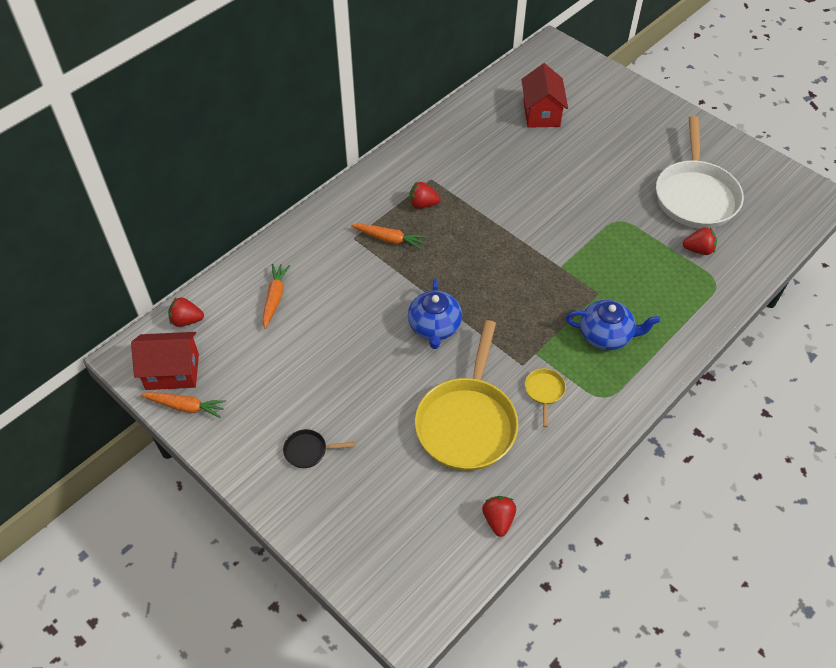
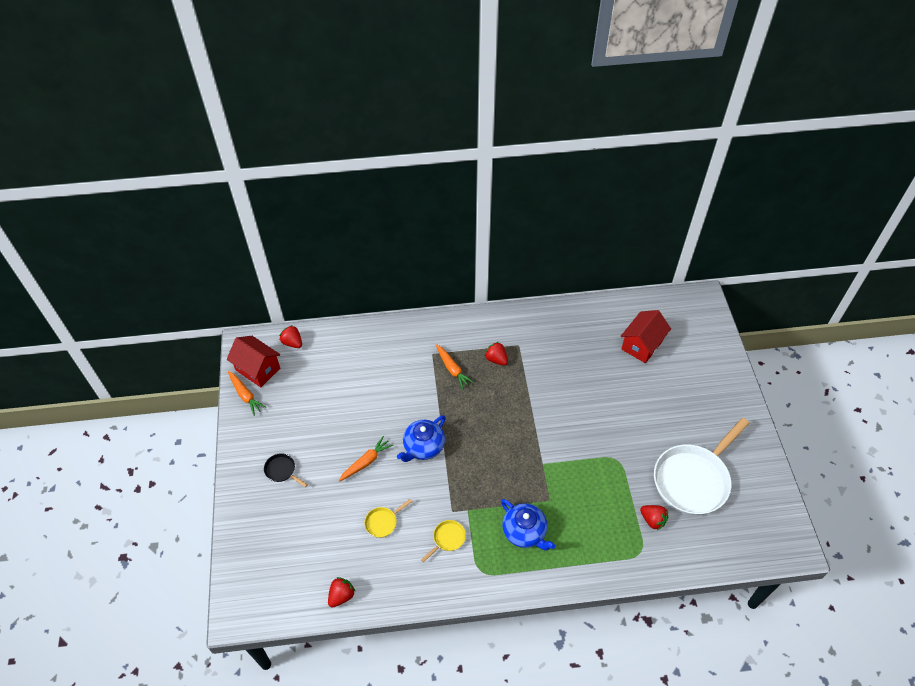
camera: 40 degrees right, 0 degrees up
orange carrot [262,264,290,329] -> orange carrot moved to [339,436,393,482]
yellow pan [415,320,519,471] -> yellow pan [364,499,412,538], size x0.41

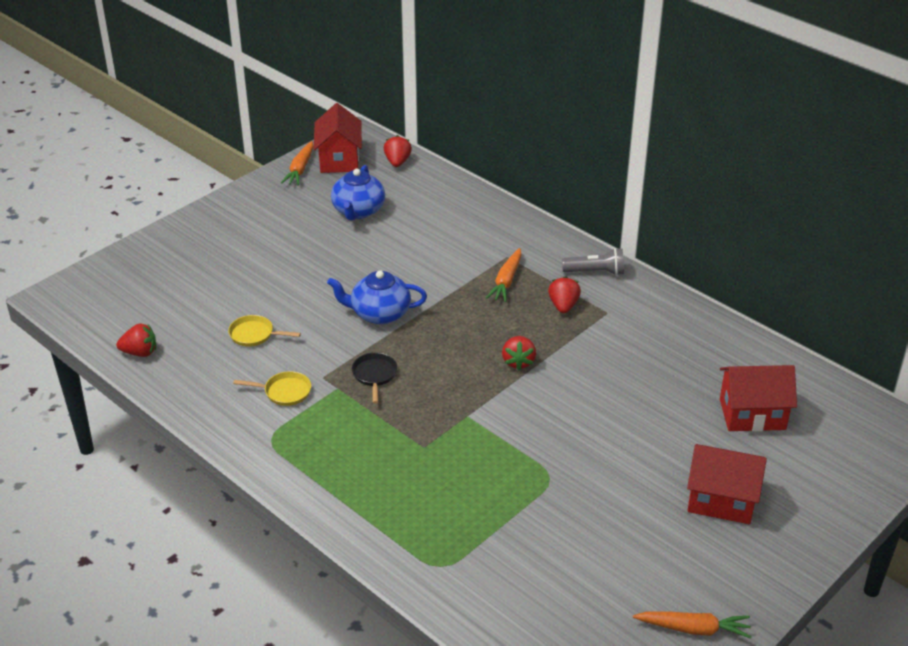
camera: 50 degrees right, 15 degrees down
black pan [264,453,308,487] -> black pan moved to [352,353,397,404]
orange carrot [339,436,393,482] -> orange carrot moved to [633,611,751,639]
blue teapot [501,499,555,550] -> blue teapot moved to [331,165,385,220]
red strawberry [640,505,668,530] -> red strawberry moved to [502,336,536,370]
white pan [654,418,749,515] -> none
none -> grey flashlight [562,248,624,276]
none -> red house [687,444,767,524]

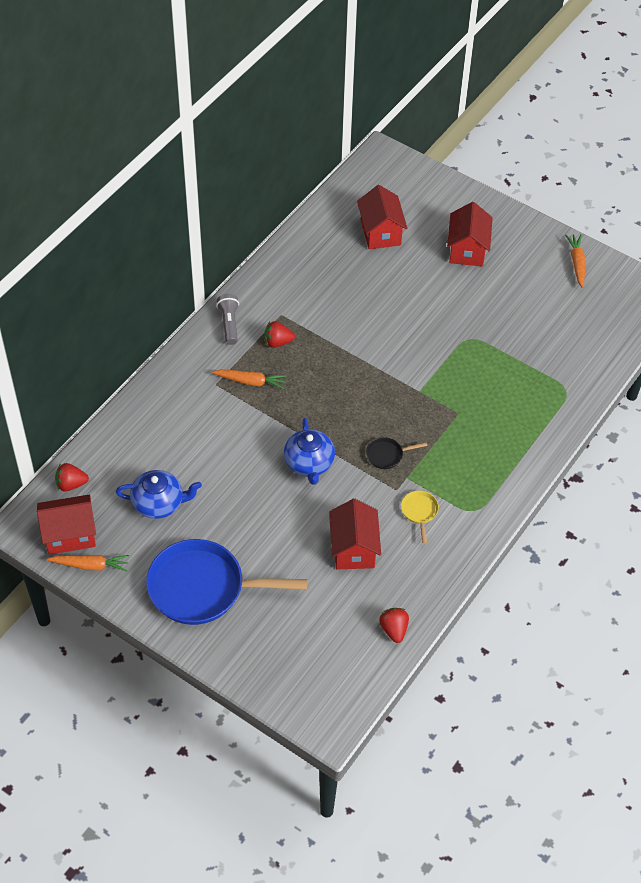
camera: 100 degrees left, 15 degrees up
yellow pan [228,315,301,347] -> red house [329,499,381,569]
red strawberry [502,336,536,370] -> none
none -> blue pan [146,539,307,625]

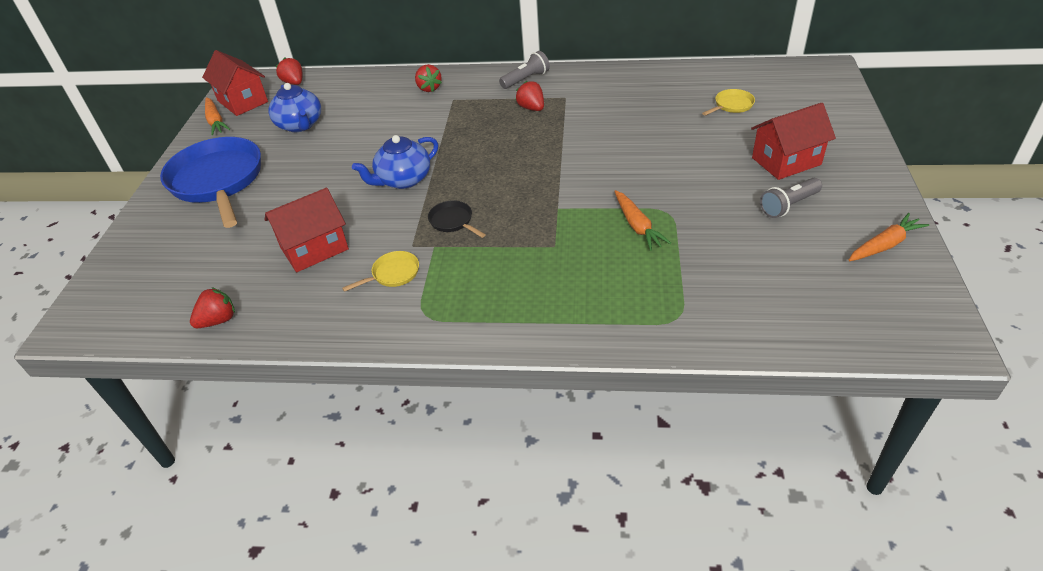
camera: 65 degrees right, 10 degrees down
orange carrot [212,370,287,389] -> orange carrot moved to [614,190,671,251]
red house [357,185,408,249] -> yellow pan [702,89,755,116]
none -> red strawberry [415,64,442,92]
none -> grey flashlight [760,178,822,218]

